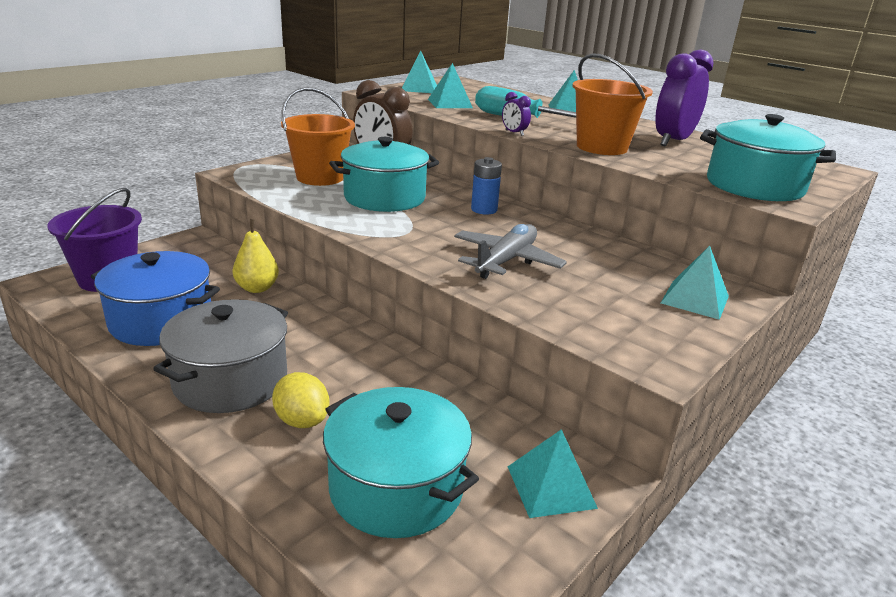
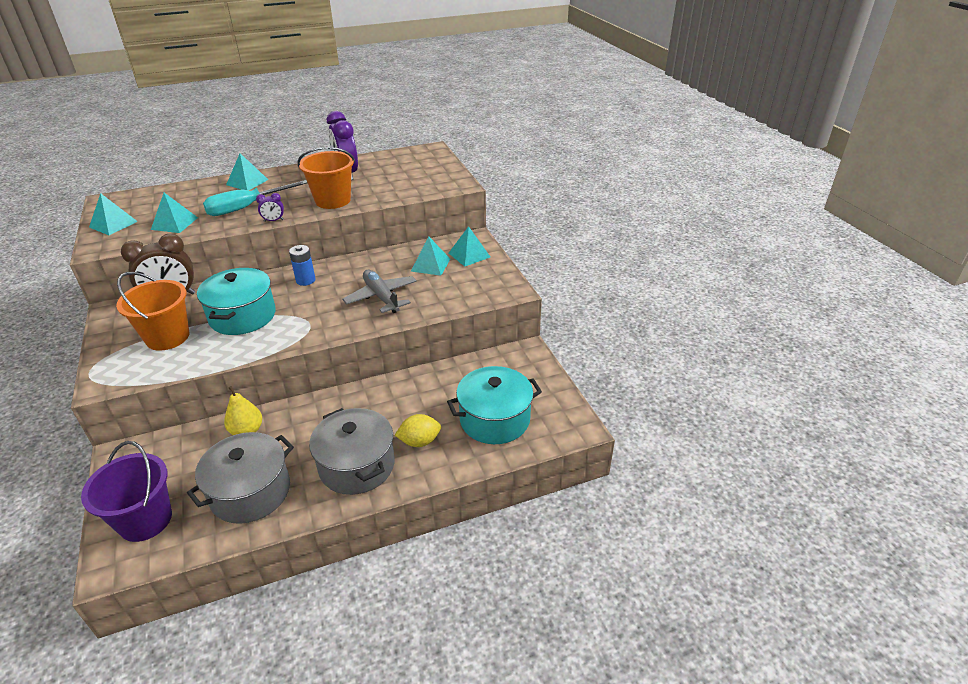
camera: 60 degrees left, 10 degrees up
blue pot [91,251,220,346] -> grey pot [187,432,294,524]
turquoise pyramid [508,429,598,518] -> turquoise pyramid moved to [411,236,450,276]
turquoise pot [700,114,836,201] -> none

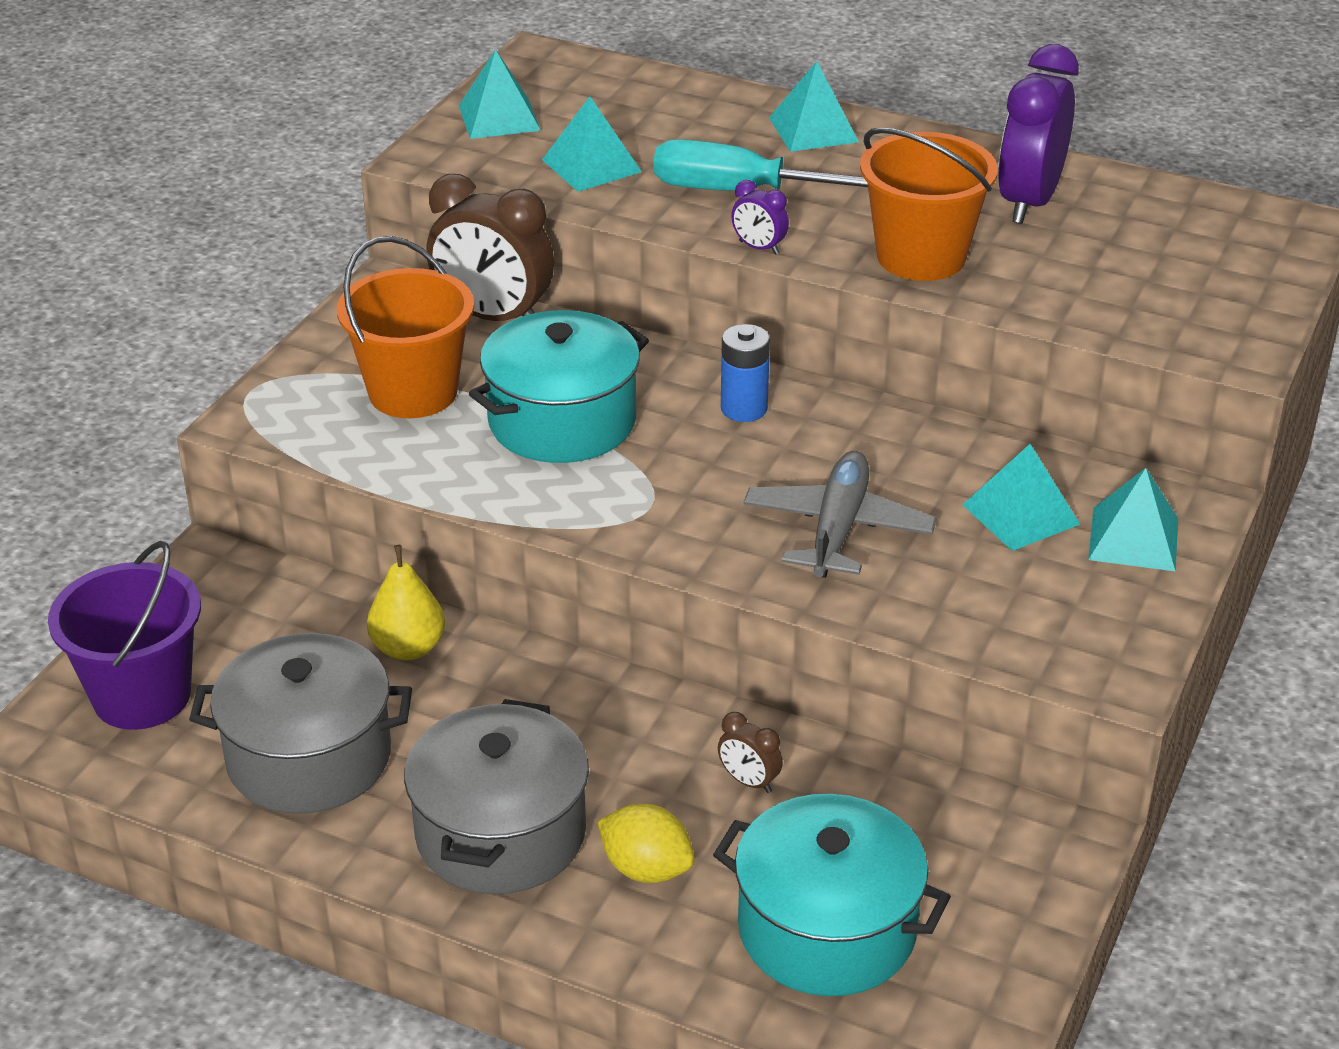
camera: 45 degrees right, 0 degrees up
none -> brown clock [718,712,783,793]

